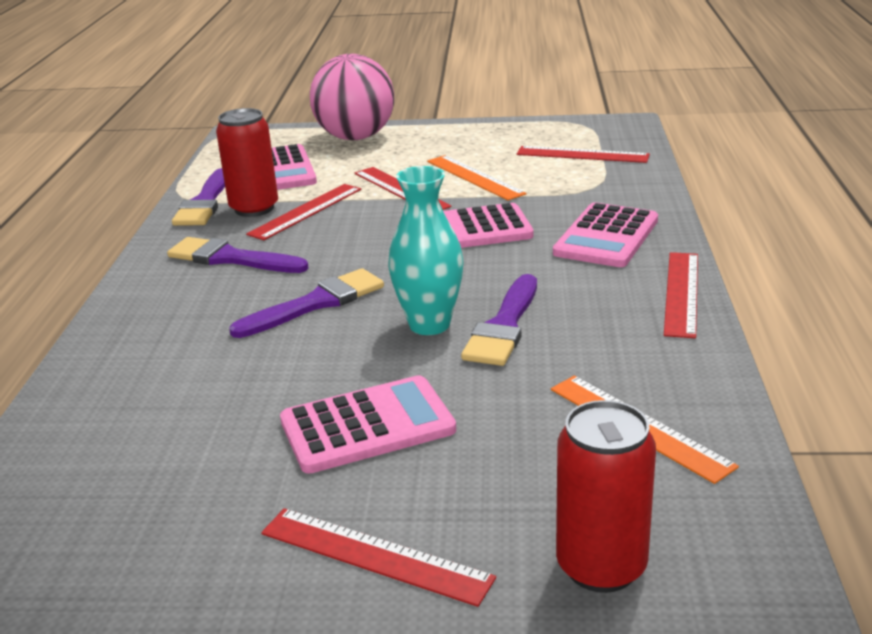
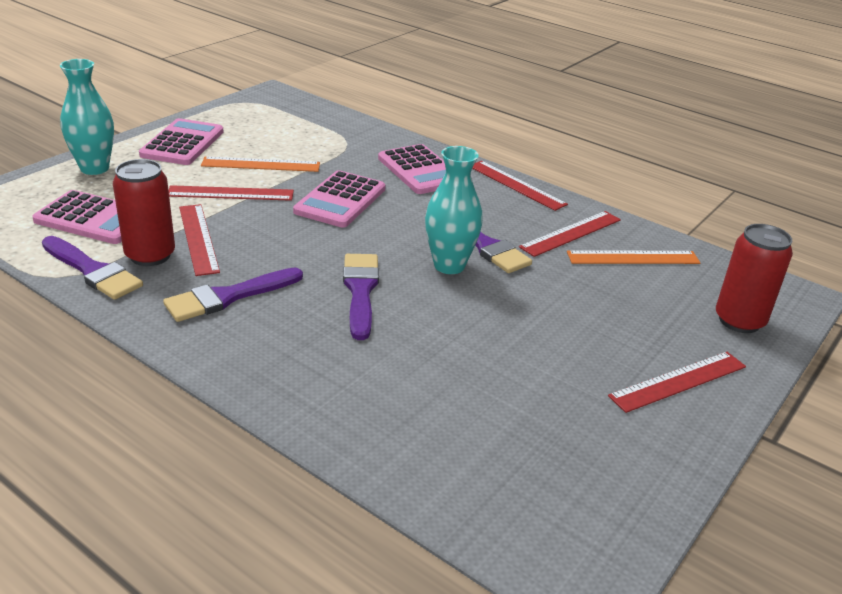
camera: 60 degrees left, 5 degrees up
pink calculator [280,375,456,474] -> pink calculator moved to [139,118,224,165]
pink ball [310,54,394,140] -> turquoise vase [60,59,114,175]
red ruler [517,146,650,163] -> red ruler moved to [519,211,621,257]

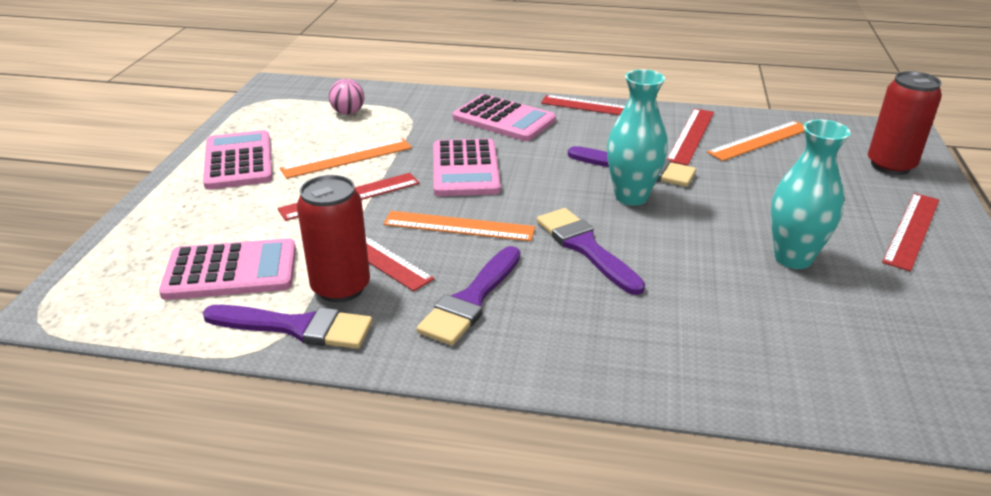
camera: 25 degrees left, 0 degrees up
turquoise vase [60,59,114,175] -> turquoise vase moved to [771,119,851,269]
none -> pink ball [329,79,364,115]
none -> orange ruler [383,211,535,241]

